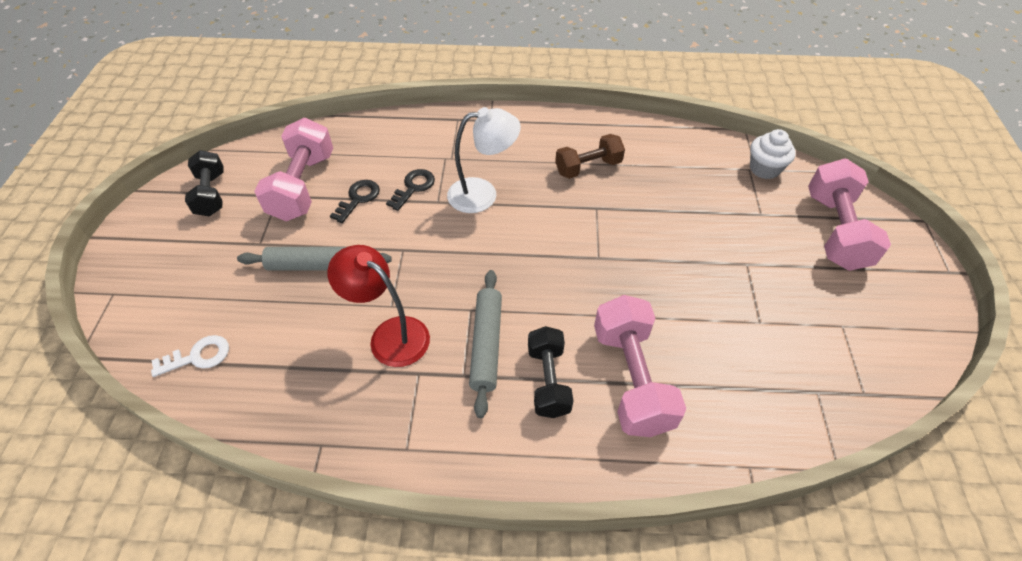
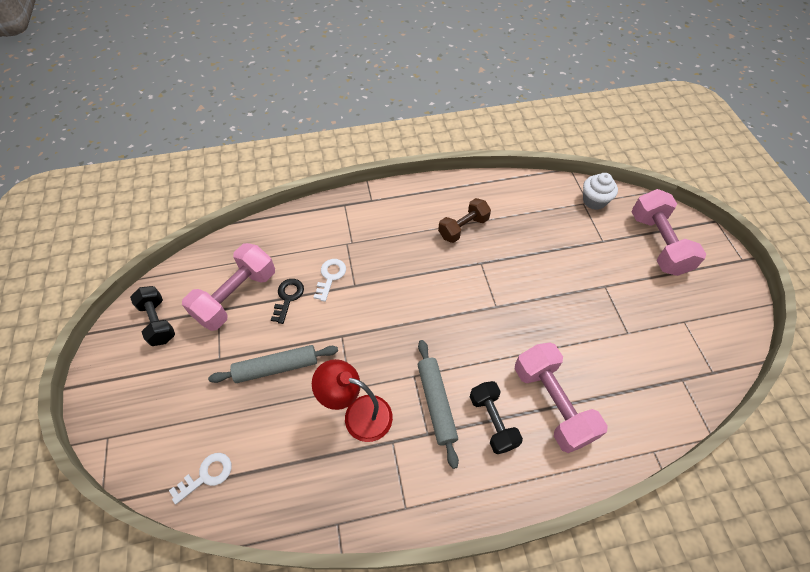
camera: 15 degrees left, 5 degrees up
pink dumbbell [254,118,333,221] -> pink dumbbell turned 45 degrees clockwise [182,243,275,331]
black key [386,169,435,211] -> white key [314,259,346,302]
white lamp [447,107,521,213] -> none

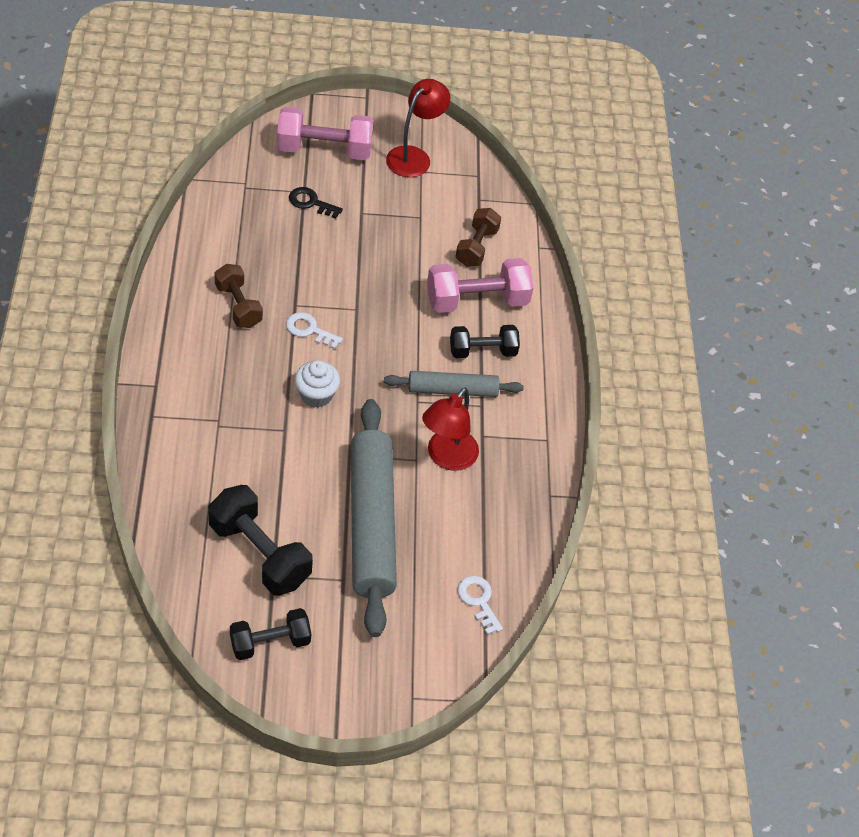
camera: 85 degrees left, 5 degrees down
pink dumbbell [182,243,275,331] -> black dumbbell [208,485,313,596]
grey rolling pin [208,345,338,383] -> grey rolling pin [351,399,397,637], size x1.82
black key [271,279,304,324] -> black key moved to [289,187,343,219]
white key [314,259,346,302] -> white key moved to [286,312,343,349]
white cupcake [583,173,618,210] -> white cupcake moved to [295,360,340,408]
none -> red lamp [386,79,450,177]
none -> brown dumbbell [455,208,501,267]

